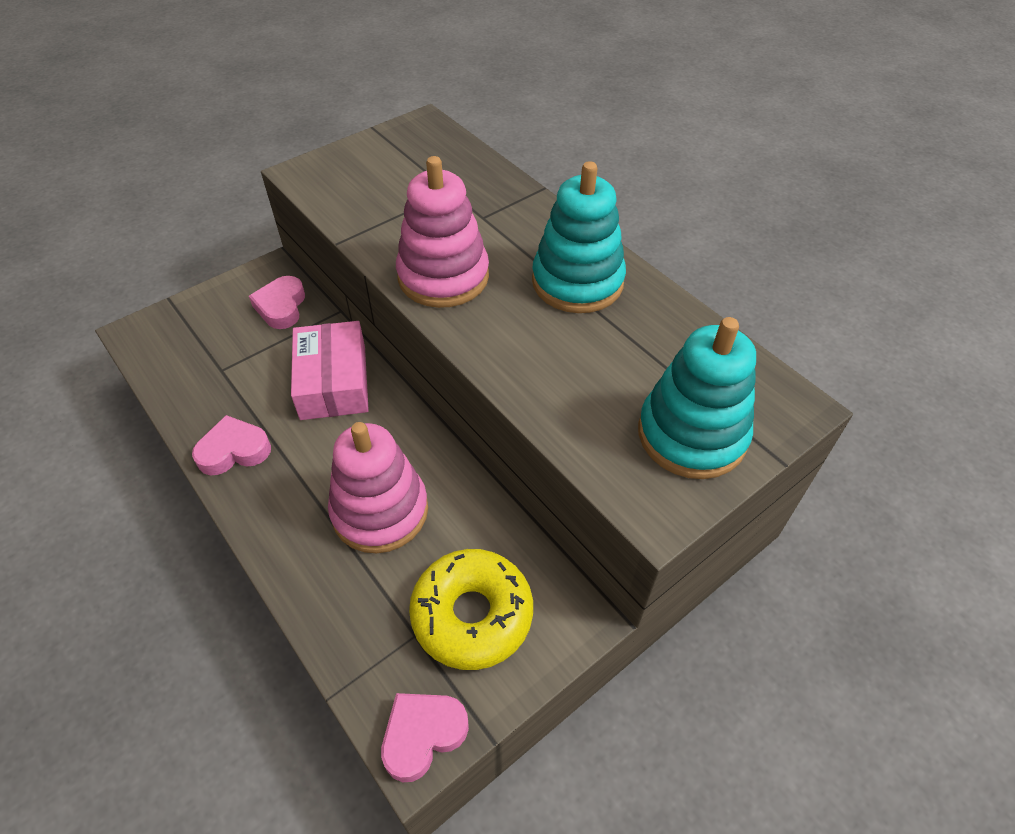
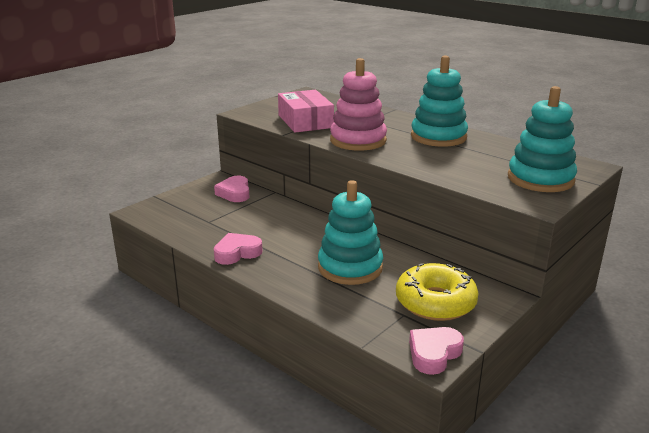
camera: 10 degrees left, 25 degrees down
pink box [291,321,369,420] -> pink box moved to [278,90,334,133]
pink stacking toy [328,422,428,553] -> turquoise stacking toy [318,180,383,285]

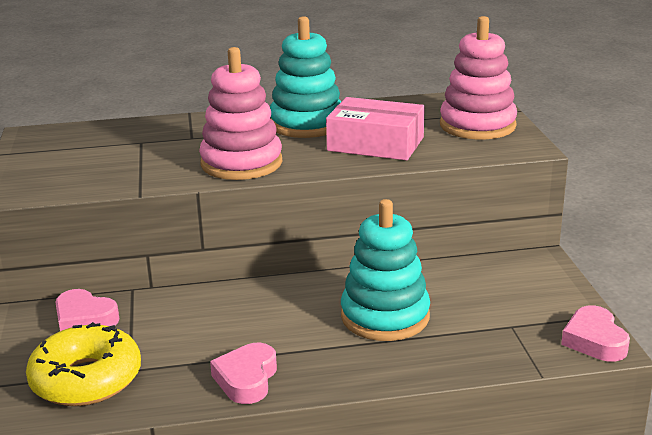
camera: 50 degrees left, 0 degrees up
pink box [278,90,334,133] -> pink box moved to [326,97,425,161]
yellow donut [396,263,479,321] -> yellow donut moved to [26,322,141,406]
turquoise stacking toy [508,86,577,192] -> pink stacking toy [440,16,517,139]

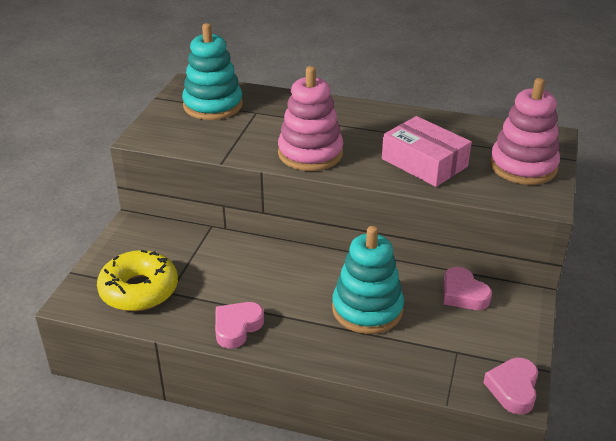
camera: 25 degrees right, 10 degrees up
pink heart [55,289,119,331] -> pink heart moved to [443,267,492,310]
turquoise stacking toy [270,16,342,138] -> turquoise stacking toy moved to [182,23,243,120]

